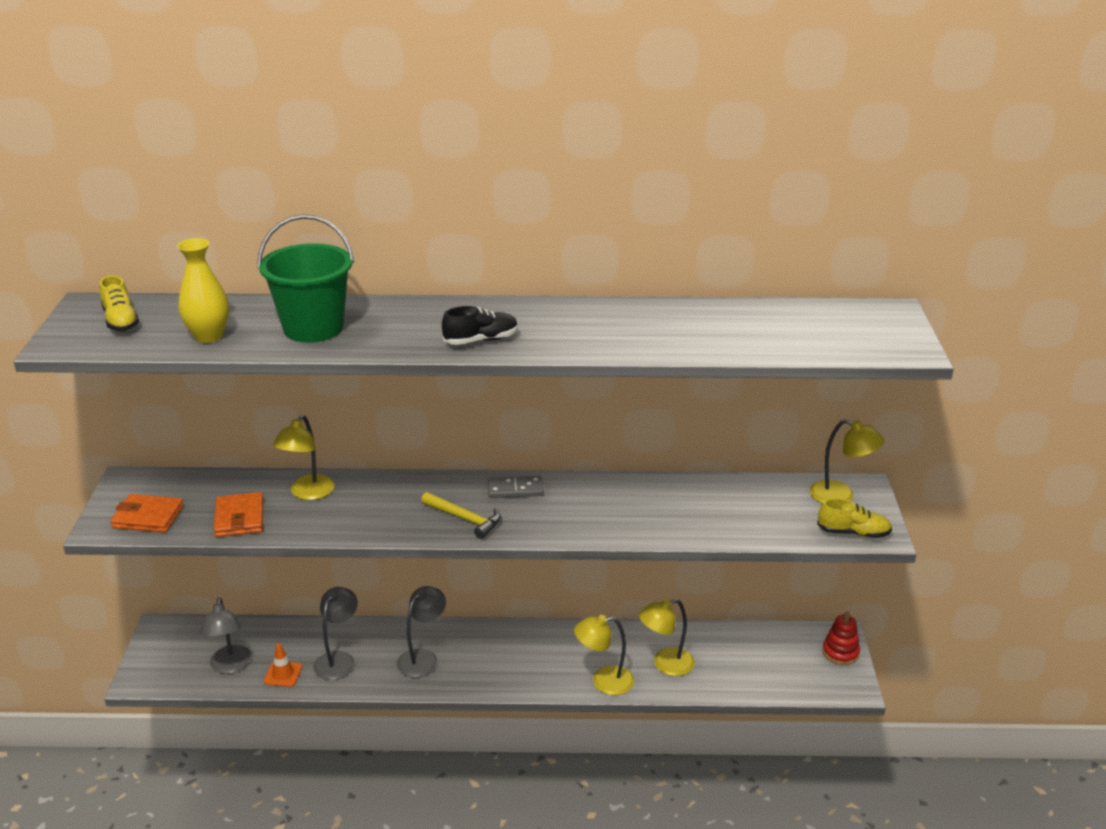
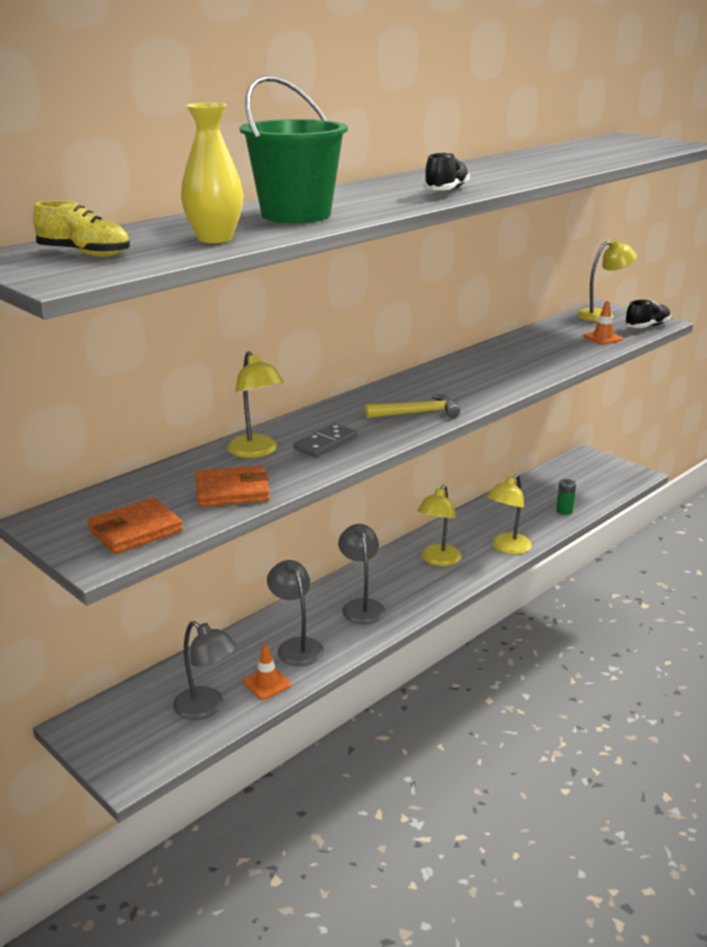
camera: 45 degrees left, 5 degrees down
orange wallet [214,492,264,537] -> orange wallet turned 45 degrees counterclockwise [195,465,270,507]
grey domino [488,476,544,498] -> grey domino moved to [294,423,357,458]
yellow lamp [639,599,695,676] -> yellow lamp moved to [417,485,462,566]
yellow shoe [817,498,892,538] -> black shoe [624,300,671,328]
red stacking toy [822,611,860,665] -> none
none -> green battery [556,479,576,515]
none -> orange traffic cone [583,301,623,344]

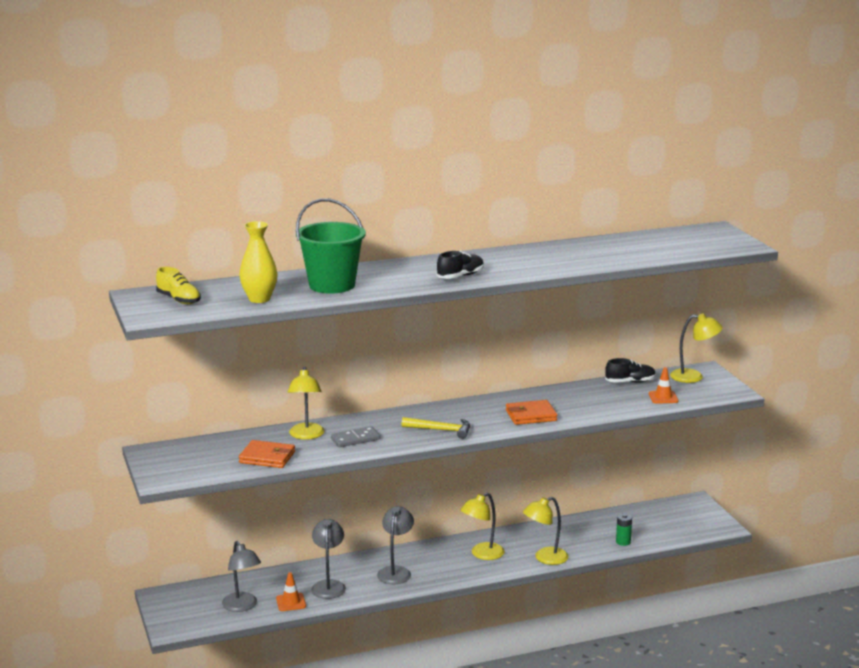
camera: 25 degrees right, 5 degrees down
orange wallet [87,498,183,554] -> orange wallet moved to [506,400,557,425]
black shoe [624,300,671,328] -> black shoe moved to [605,358,656,383]

